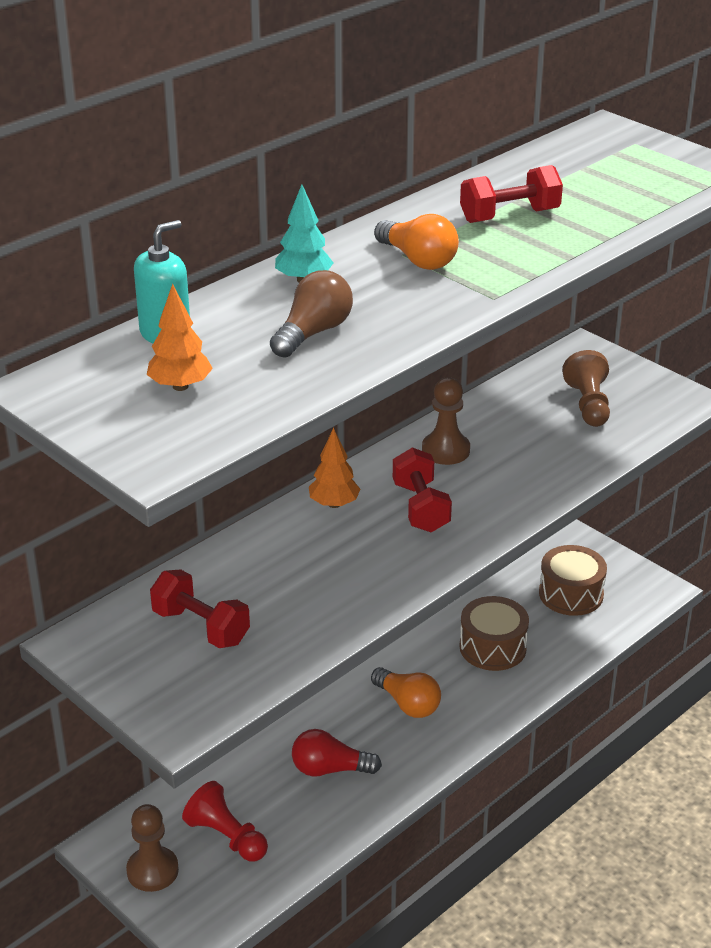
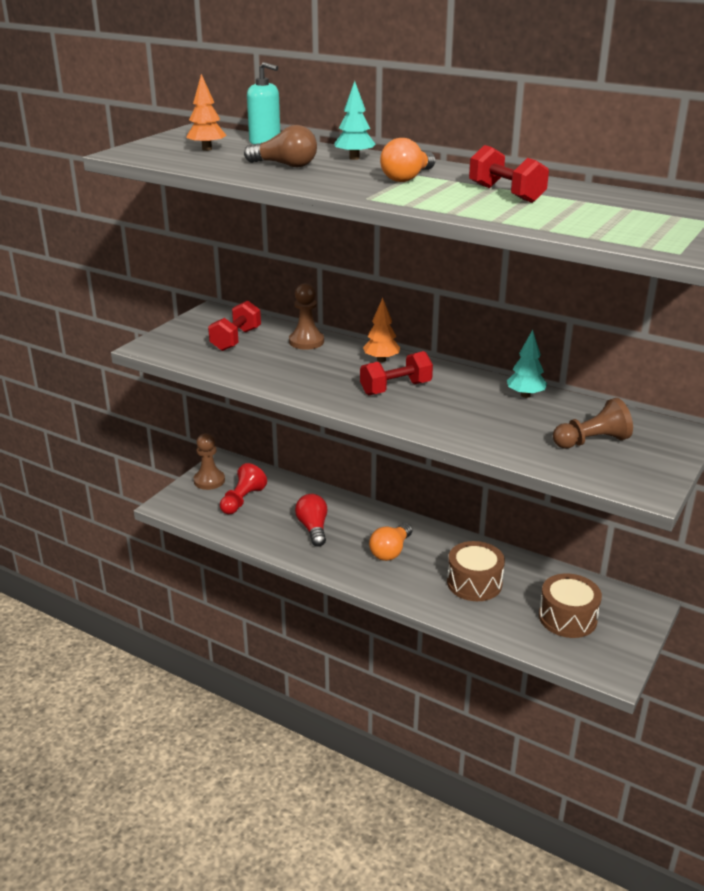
camera: 75 degrees right, 5 degrees down
brown pawn [422,377,470,465] -> brown pawn moved to [289,283,324,350]
none -> turquoise tree [507,330,547,398]

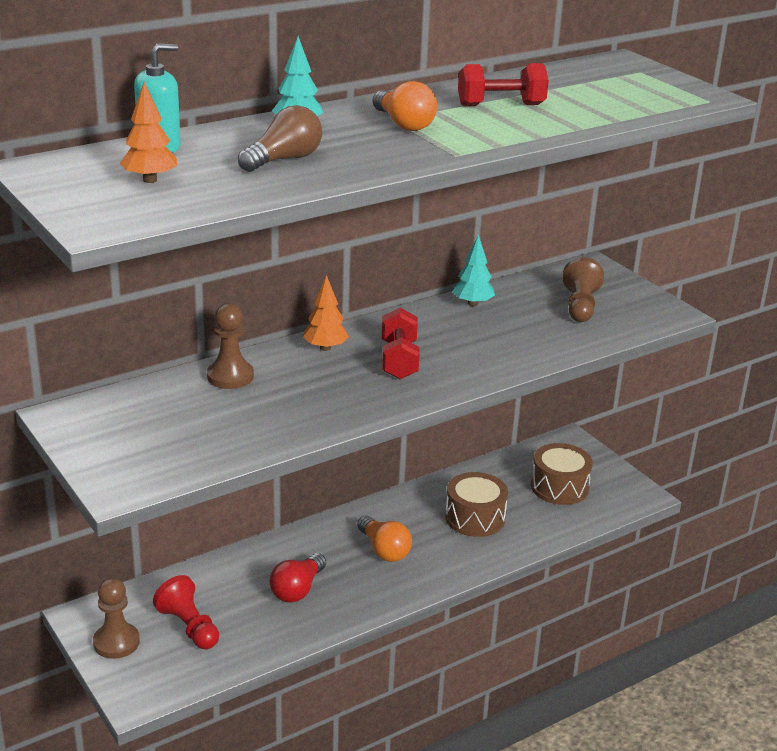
camera: 65 degrees left, 0 degrees up
red dumbbell [208,300,261,351] -> none
red light bulb [295,494,327,547] -> red light bulb turned 75 degrees counterclockwise [270,553,326,603]

